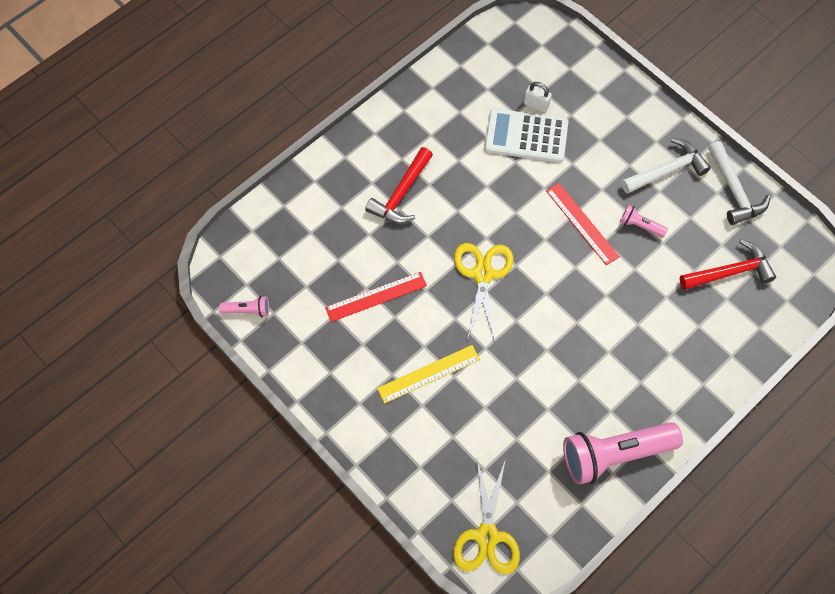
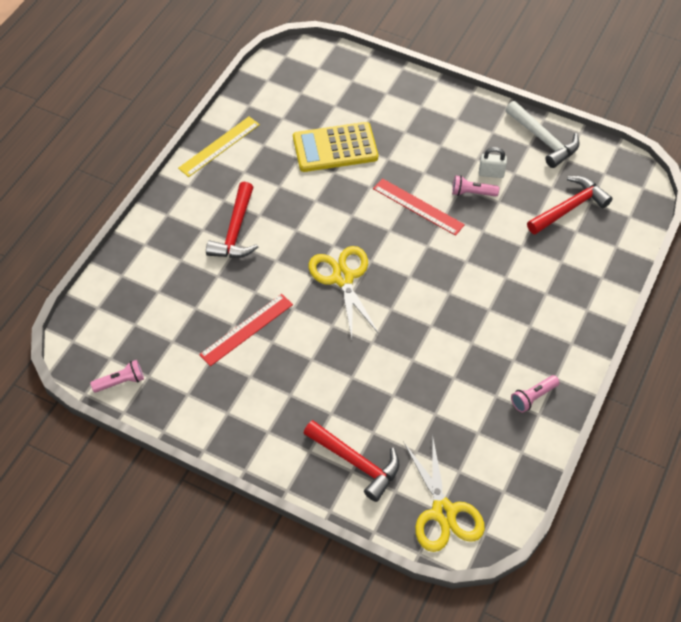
camera: 20 degrees left, 10 degrees down
yellow ruler [377,345,480,404] -> yellow ruler moved to [178,117,260,177]
white calculator [484,108,568,162] -> yellow calculator [293,122,378,172]
white padlock [524,82,552,113] -> white padlock moved to [479,147,507,178]
pink flashlight [563,422,683,485] -> pink flashlight [511,375,560,413], size x0.44
white hammer [621,138,711,194] -> none
none -> red hammer [303,420,399,502]

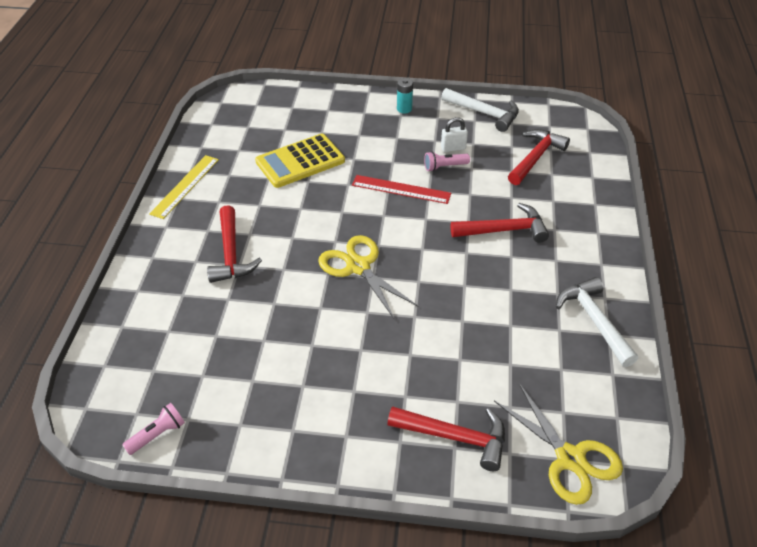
camera: 20 degrees left, 10 degrees down
red ruler [199,294,293,366] -> none
pink flashlight [511,375,560,413] -> white hammer [556,277,638,367]
none -> turquoise battery [397,78,413,114]
none -> red hammer [451,203,549,243]

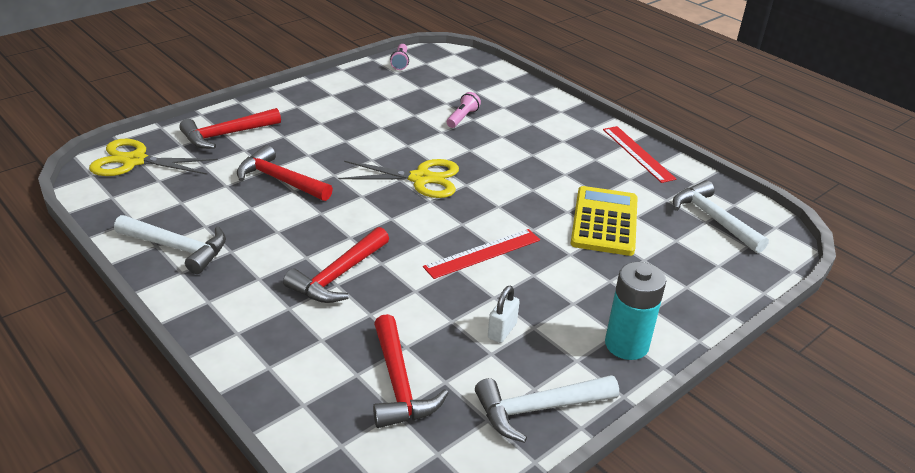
camera: 130 degrees right, 10 degrees down
yellow ruler [149,155,219,219] -> red ruler [603,126,676,183]
red hammer [207,205,262,283] -> red hammer moved to [237,145,333,201]
turquoise battery [397,78,413,114] -> turquoise battery [605,262,666,360], size x1.77
pink flashlight [424,151,470,172] -> pink flashlight moved to [447,92,481,128]
none -> white hammer [673,180,769,253]

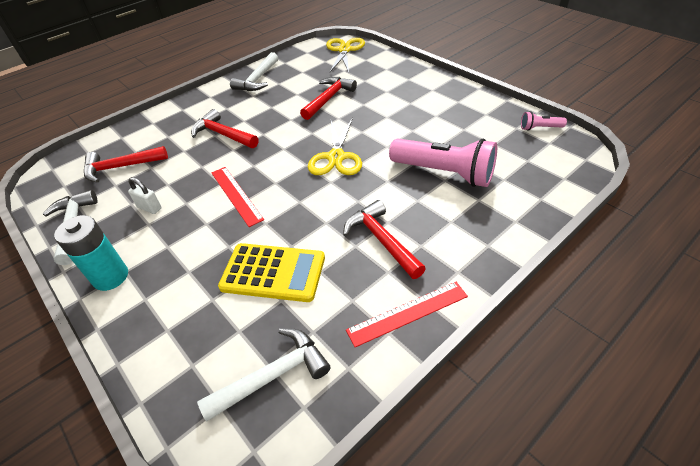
camera: 95 degrees right, 10 degrees up
red hammer [179,108,281,149] -> red hammer moved to [343,200,426,279]
pink flashlight [447,92,481,128] -> pink flashlight [389,139,497,187], size x2.25

